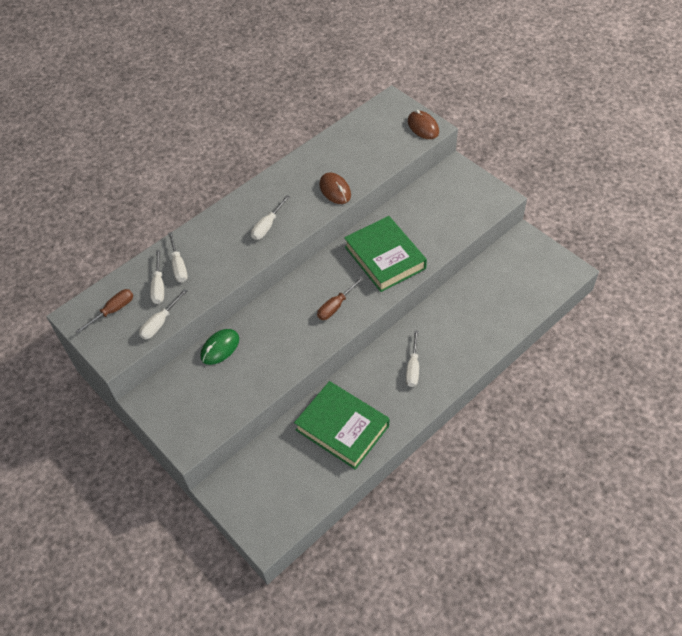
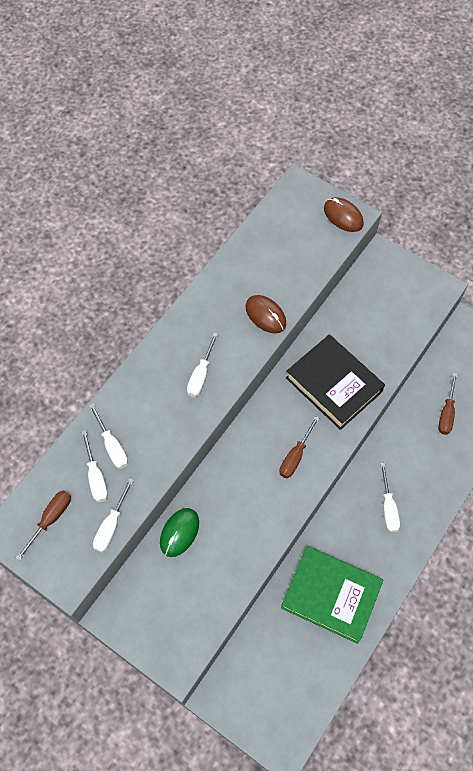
camera: 15 degrees left, 10 degrees up
green book [344,216,427,292] -> black book [286,334,385,430]
none -> brown screwdriver [438,373,457,435]

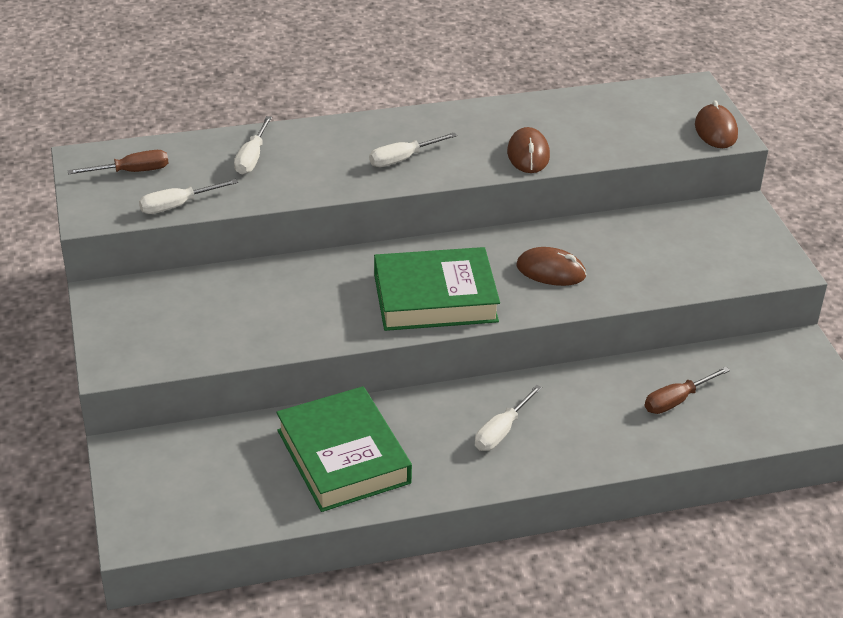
camera: 40 degrees right, 25 degrees down
white screwdriver [81,430,108,503] -> none
green mouse [160,508,199,557] -> none
brown screwdriver [279,416,319,478] -> green book [374,247,500,331]
black book [286,334,385,430] -> brown mouse [516,247,587,286]

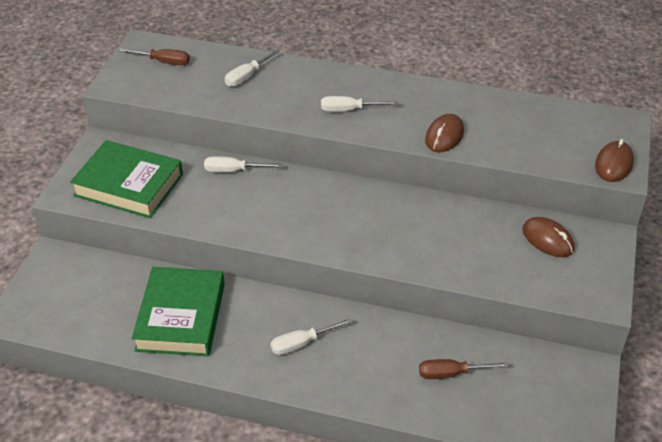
camera: 30 degrees right, 5 degrees up
white screwdriver [139,179,238,214] -> white screwdriver moved to [204,156,282,172]
green book [374,247,500,331] -> green book moved to [70,140,183,218]
brown mouse [516,247,587,286] -> brown mouse moved to [522,217,575,257]

